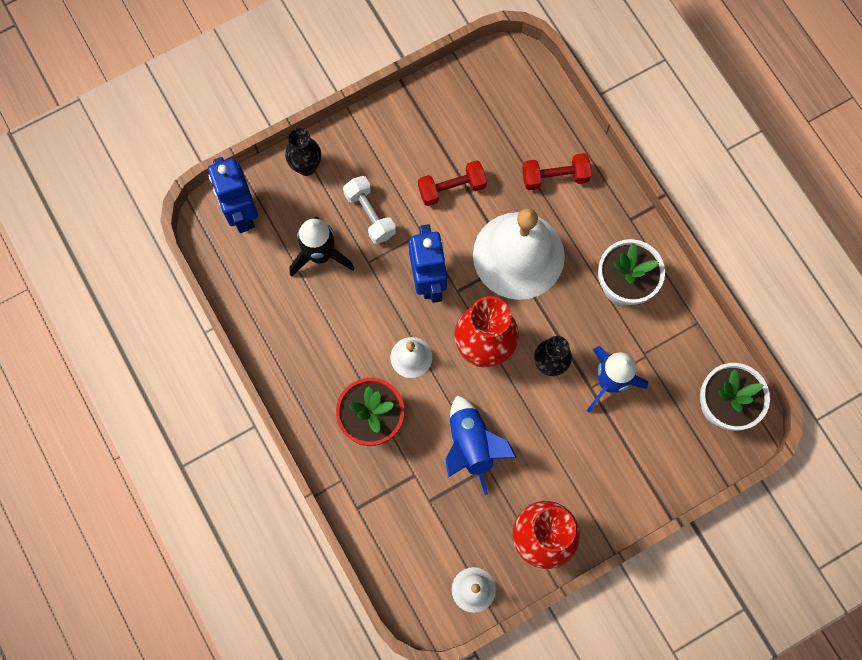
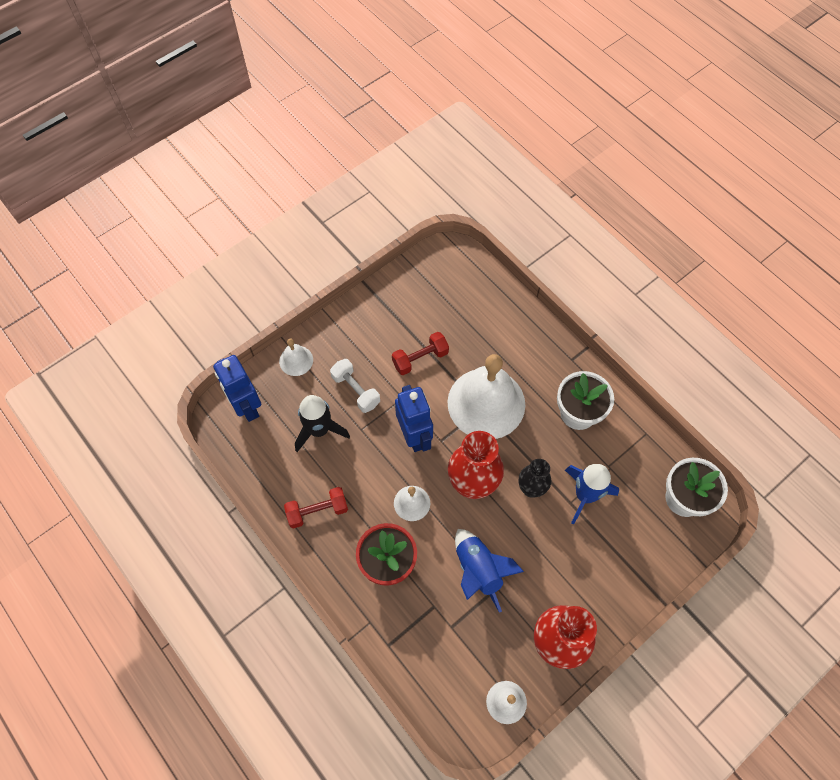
camera: 10 degrees left, 10 degrees down
black vase [285,128,321,176] -> white bell [279,339,313,376]
red dumbbell [522,153,591,190] -> red dumbbell moved to [284,487,348,529]

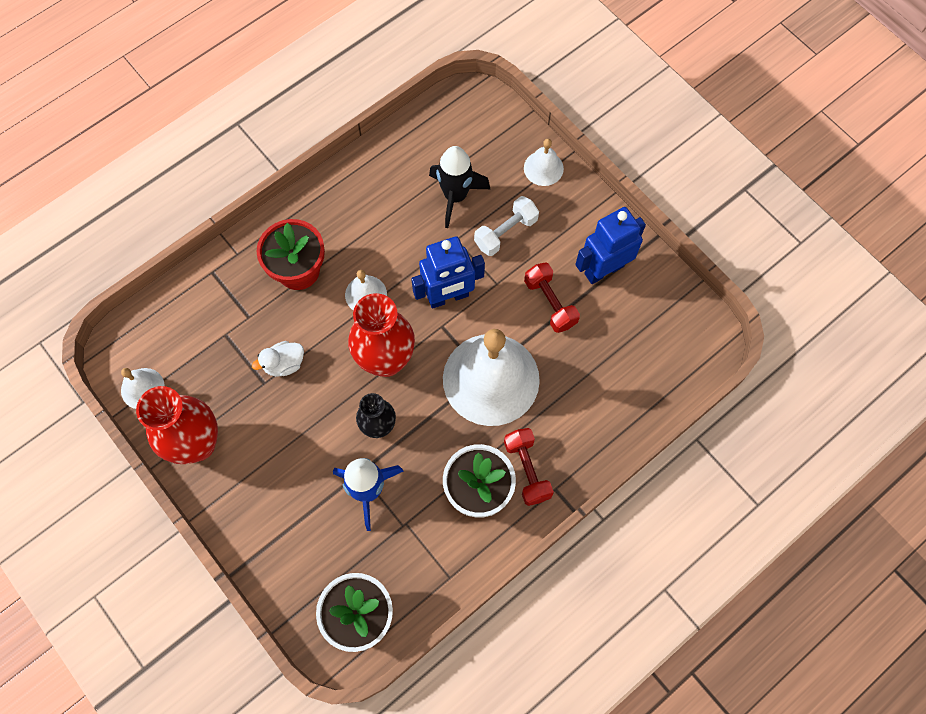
camera: 90 degrees right, 5 degrees up
blue robot [213,355,261,422] -> blue robot moved to [575,207,646,284]
red dumbbell [284,487,348,529] -> red dumbbell moved to [504,428,554,506]
blue rocket [455,529,524,613] -> white duck [252,341,304,377]

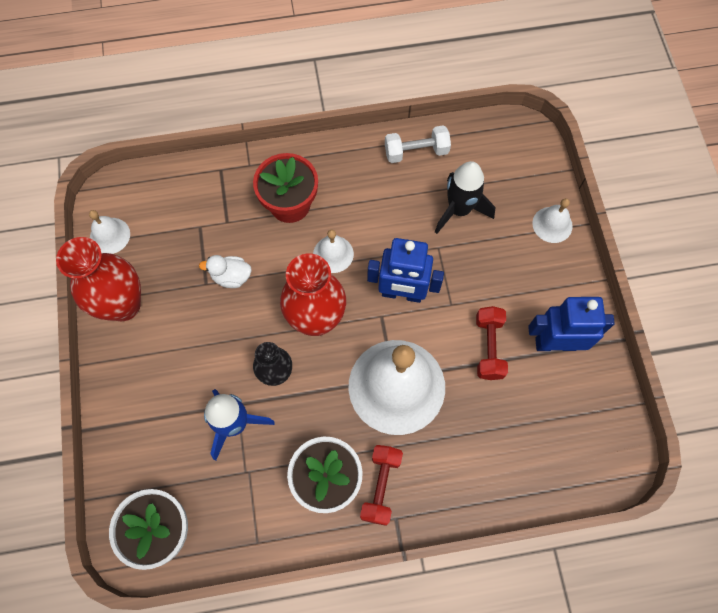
camera: 30 degrees right, 0 degrees up
white dumbbell [474,196,539,256] -> white dumbbell moved to [385,125,451,163]

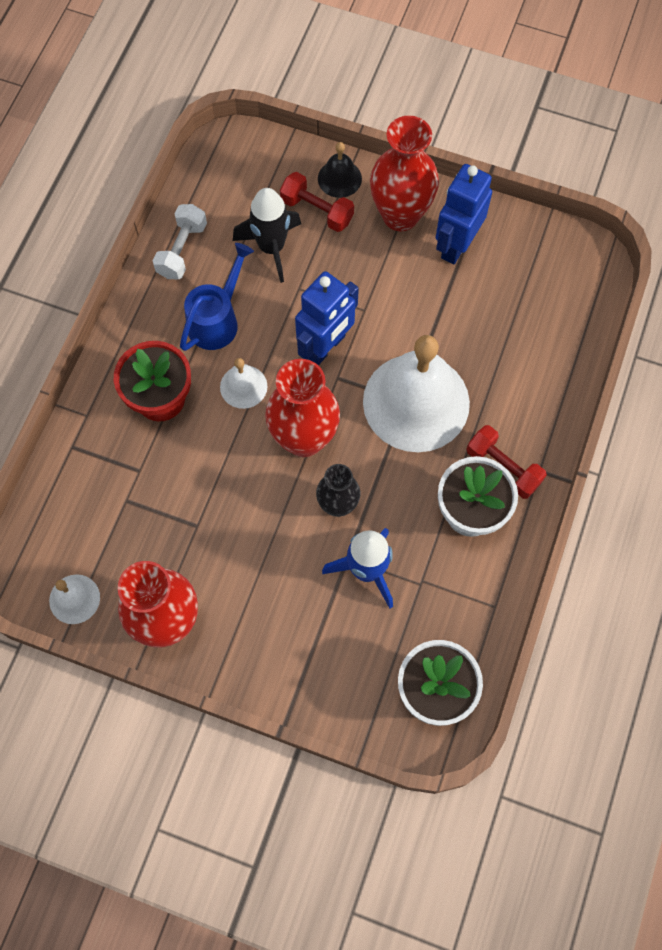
camera: 60 degrees left, 0 degrees up
white duck [199,255,252,288] -> none
red dumbbell [476,306,508,380] -> red dumbbell moved to [280,172,354,232]
white bell [532,198,573,243] -> black bell [318,142,362,198]
none -> blue watering can [180,243,254,351]
none -> red vase [370,116,439,231]

